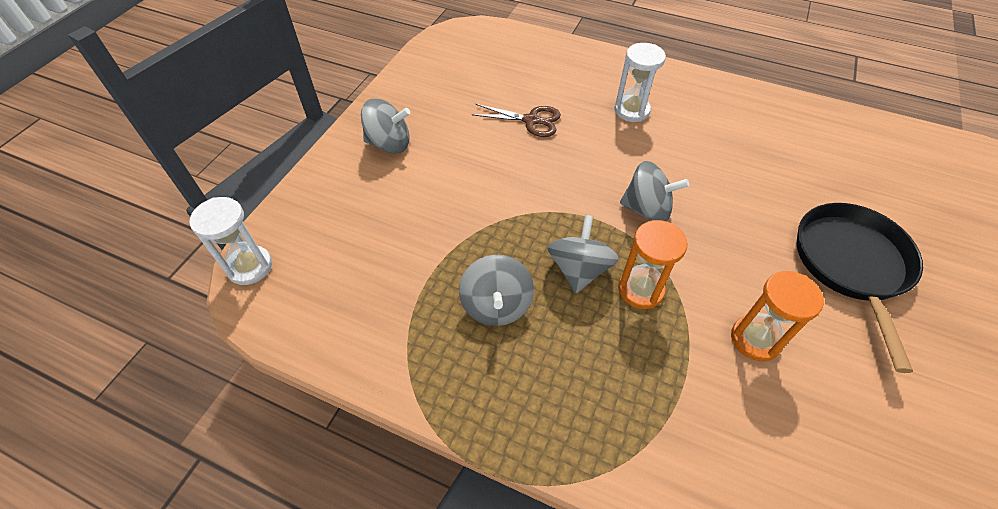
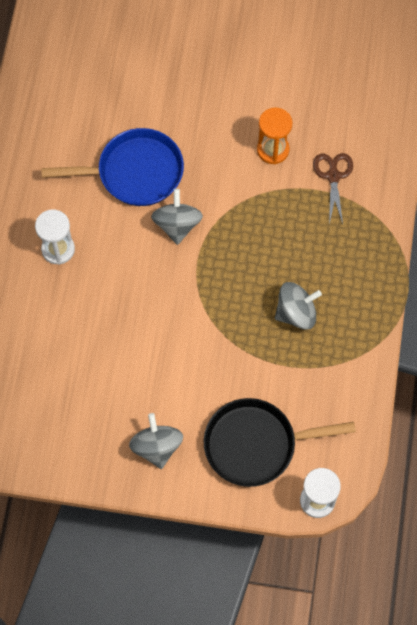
camera: 105 degrees left, 15 degrees up
brown scissors [471,104,561,137] -> brown scissors moved to [313,153,353,224]
grey spinning top [547,215,619,294] -> none
orange hourglass [618,220,687,309] -> none
black pan [796,203,923,373] -> black pan moved to [204,398,356,487]
none -> blue pan [41,128,184,206]

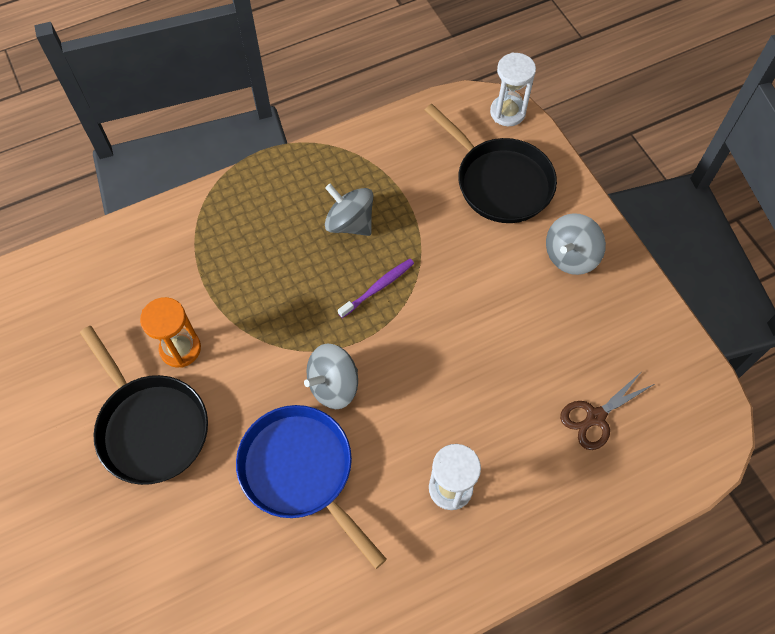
camera: 125 degrees left, 5 degrees down
brown scissors [313,153,353,224] -> brown scissors moved to [560,372,654,450]
none -> black pan [80,326,208,485]
none -> purple toothbrush [338,259,414,318]

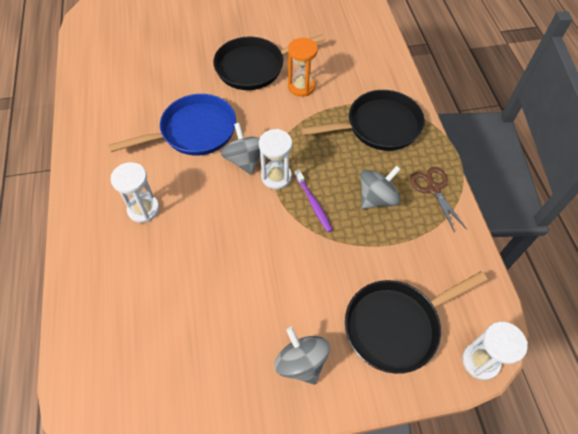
camera: 105 degrees right, 5 degrees down
brown scissors [560,372,654,450] -> brown scissors moved to [410,167,467,233]
none -> white hourglass [259,129,292,189]
none -> black pan [301,90,425,151]

